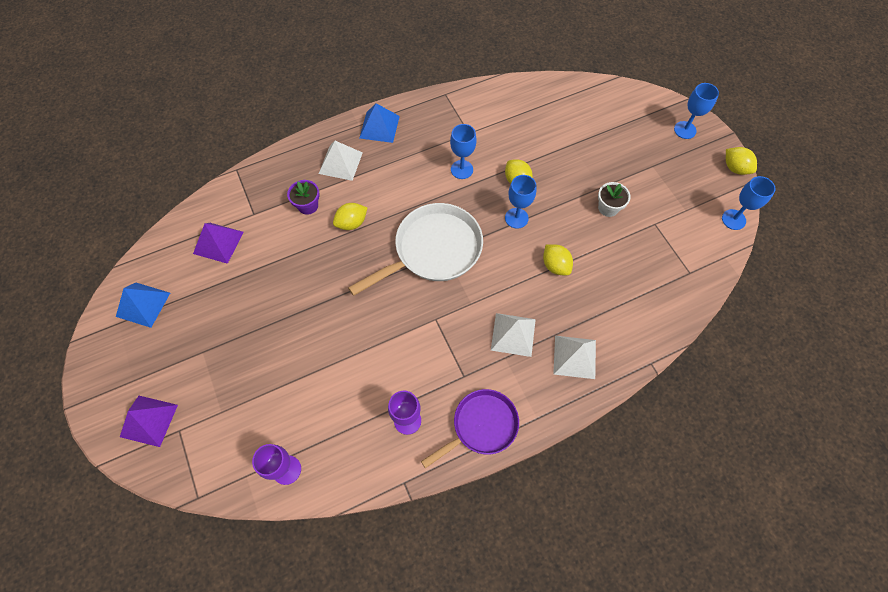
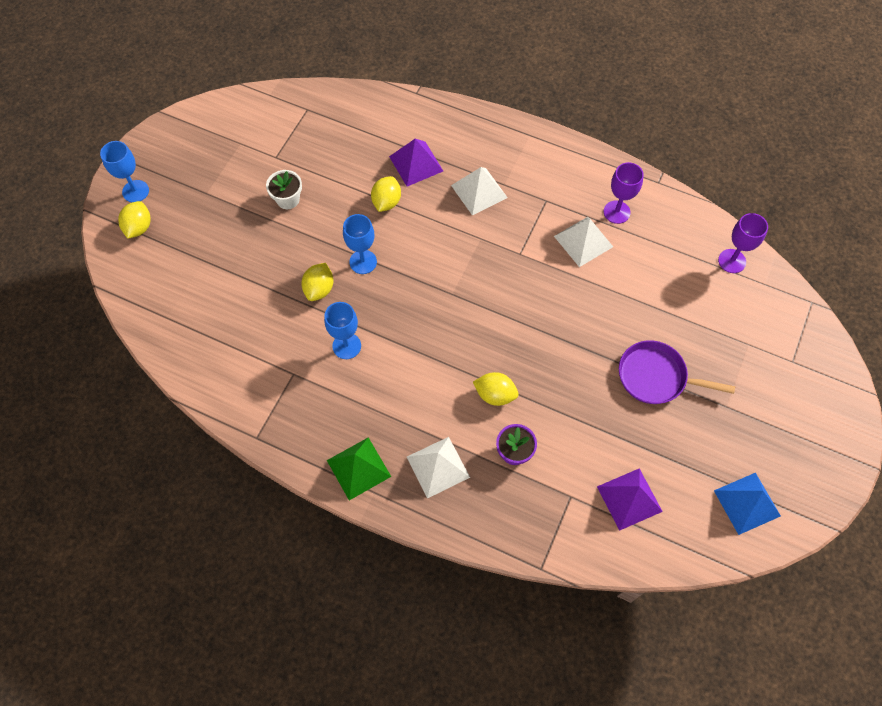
camera: 130 degrees left, 0 degrees up
purple pyramid [120,396,178,447] -> purple pyramid moved to [389,139,443,186]
white pan [348,203,483,296] -> none
blue pyramid [359,103,400,143] -> green pyramid [327,437,391,500]
purple pan [421,389,519,468] -> purple pan moved to [619,340,735,404]
white pyramid [553,336,596,379] -> white pyramid moved to [554,217,613,267]
blue goblet [722,176,775,230] -> none
yellow lemon [726,147,757,175] -> yellow lemon moved to [118,201,151,239]

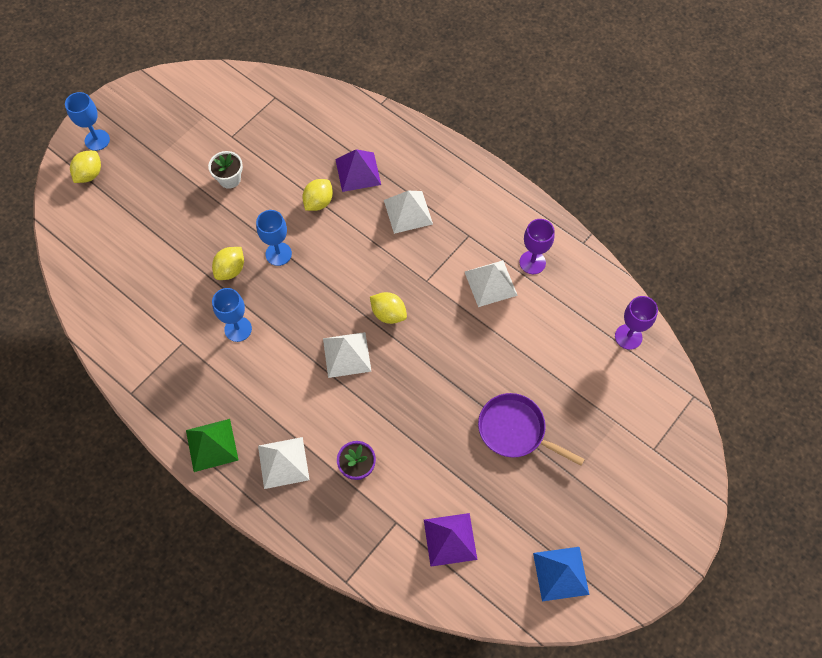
camera: 15 degrees right, 0 degrees up
yellow lemon [473,372,519,406] -> yellow lemon moved to [370,292,407,324]
none -> white pyramid [323,332,372,378]

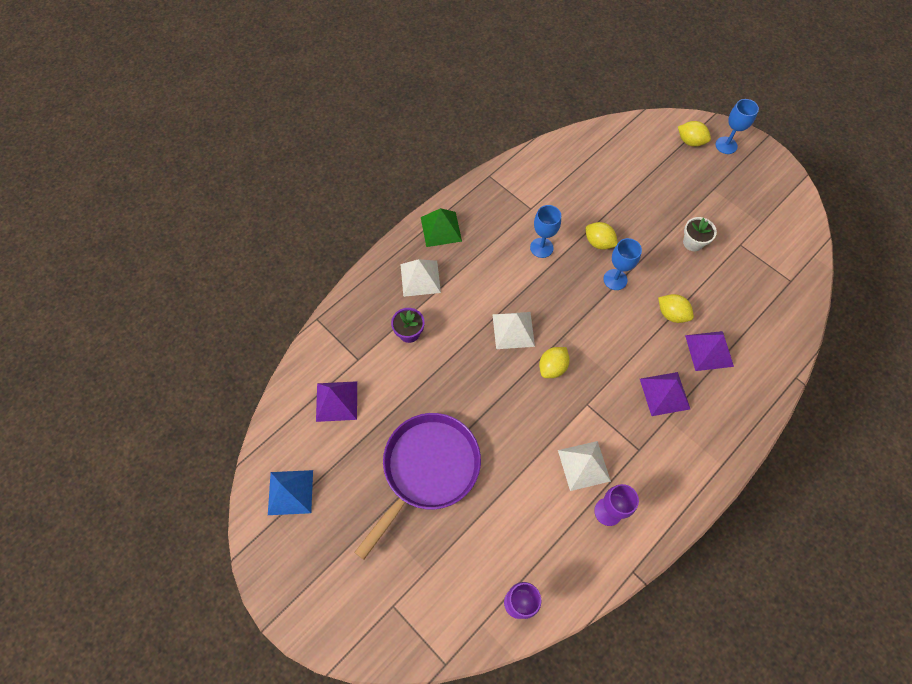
camera: 95 degrees right, 0 degrees up
white pyramid [384,191,433,234] -> purple pyramid [640,372,690,416]
purple pan [478,393,585,466] -> purple pan [354,413,481,560], size x1.53

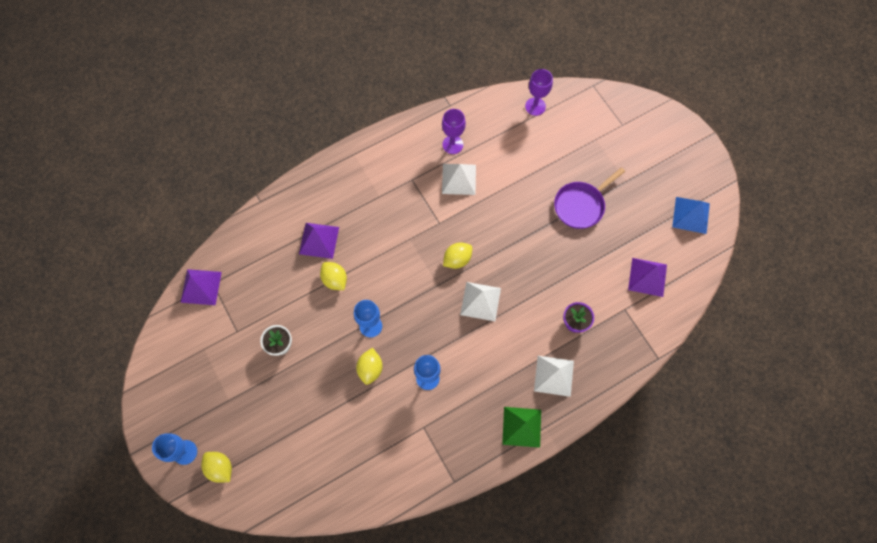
camera: 165 degrees left, 5 degrees up
purple pan [354,413,481,560] -> purple pan [554,167,625,229], size x0.65
yellow lemon [585,222,618,250] -> yellow lemon turned 45 degrees clockwise [356,348,383,385]
purple pyramid [640,372,690,416] -> purple pyramid moved to [180,269,222,305]

